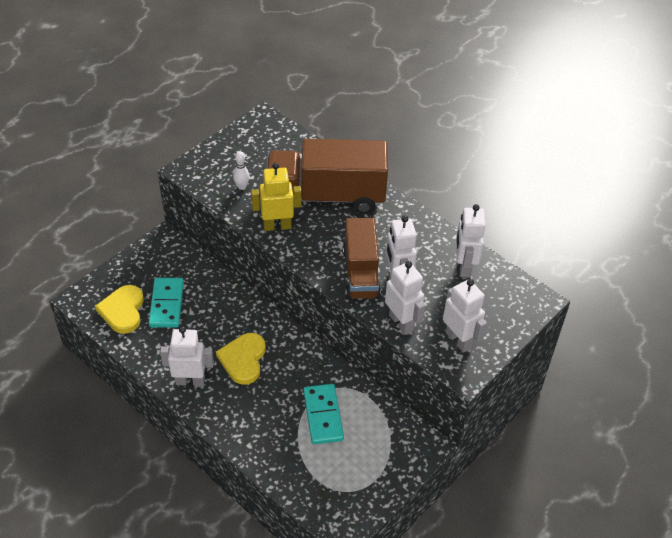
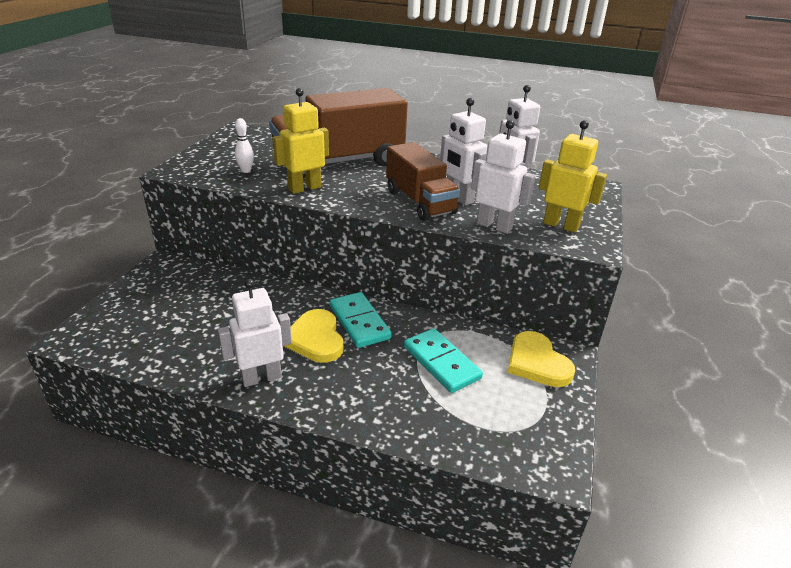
camera: 25 degrees left, 15 degrees down
yellow heart [95,285,144,334] -> yellow heart moved to [507,331,575,387]
turquoise domino [149,278,184,328] -> turquoise domino moved to [330,292,392,348]
white robot [443,279,487,353] -> yellow robot [539,120,607,233]

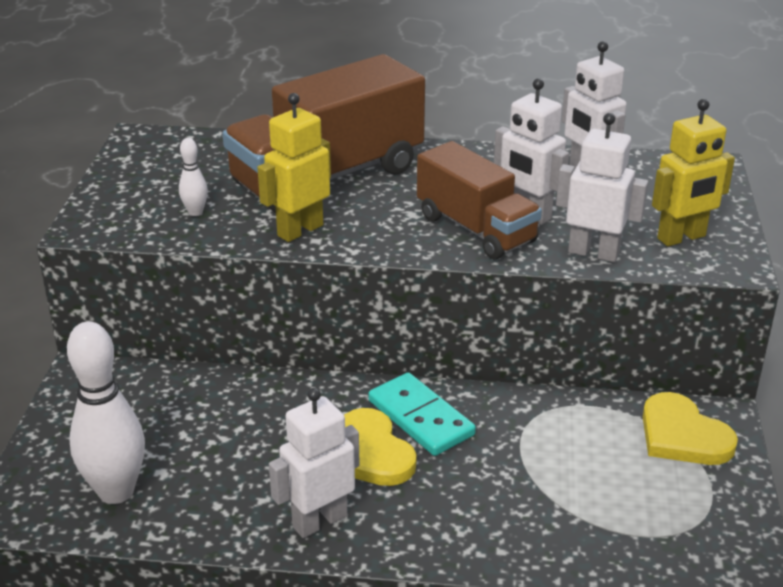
camera: 10 degrees left, 0 degrees up
turquoise domino [404,328,483,393] -> none
yellow robot [539,120,607,233] -> yellow robot turned 135 degrees clockwise [652,99,735,246]
none -> white bowling pin [67,321,145,504]

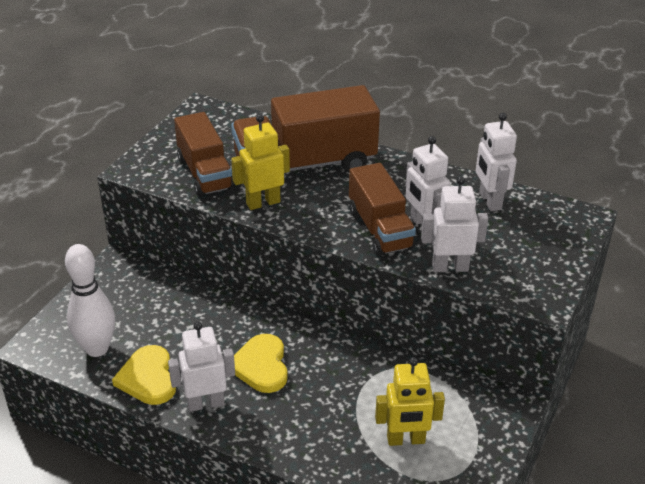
camera: 20 degrees right, 5 degrees up
white bowling pin [179,138,208,216] -> brown truck [174,112,234,197]
turquoise domino [368,372,476,456] -> none
white robot [556,113,648,262] -> white robot turned 45 degrees counterclockwise [421,176,488,272]
yellow heart [643,392,738,465] -> yellow heart moved to [112,345,176,405]
yellow robot [652,99,735,246] -> yellow robot moved to [375,357,445,446]

